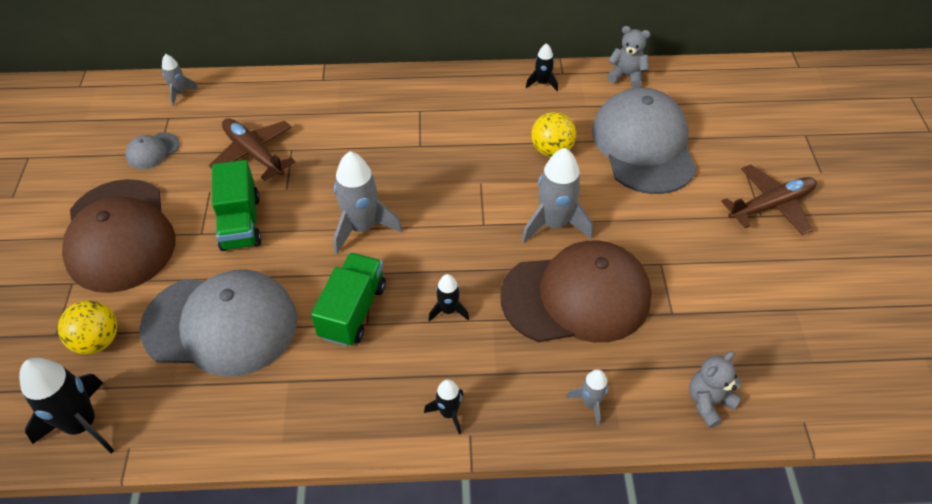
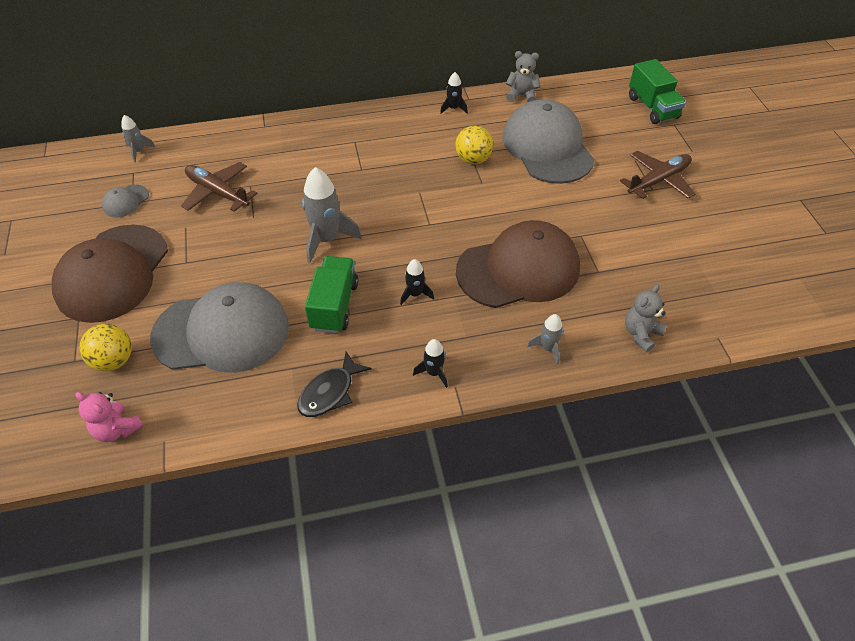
camera: 10 degrees left, 0 degrees up
black rocket [19,358,115,454] -> pink teddy bear [75,392,143,442]
brown cap [62,179,176,293] -> brown cap turned 45 degrees clockwise [51,225,168,323]
green truck [212,160,262,251] -> green truck moved to [629,59,686,124]
grey rocket [522,148,593,244] -> none
none -> black fish [297,351,371,417]

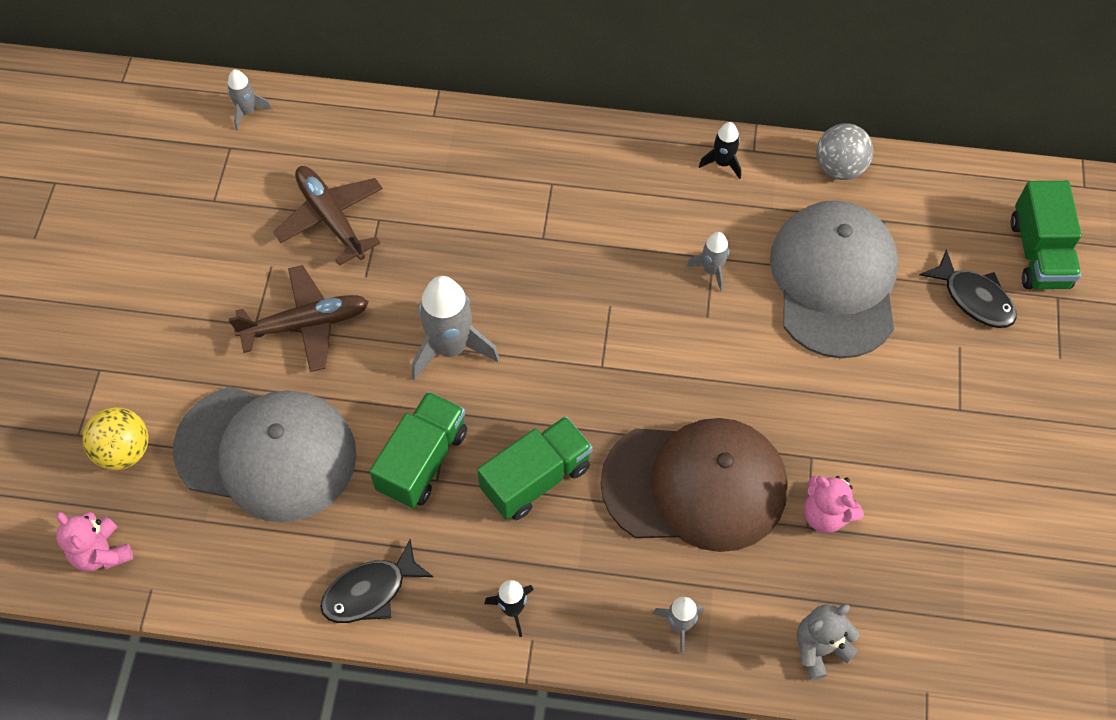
camera: 20 degrees right, 10 degrees up
brown cap [51,225,168,323] -> none
grey cap [102,185,149,217] -> none
black rocket [400,259,434,305] -> green truck [477,416,593,520]
yellow ball [455,126,493,165] -> grey rocket [686,232,729,292]
grey teddy bear [506,51,541,102] -> grey ball [816,123,873,180]
brown plane [620,151,695,199] -> brown plane moved to [229,265,369,372]
none -> pink teddy bear [804,476,864,533]
none -> black fish [920,249,1017,328]

